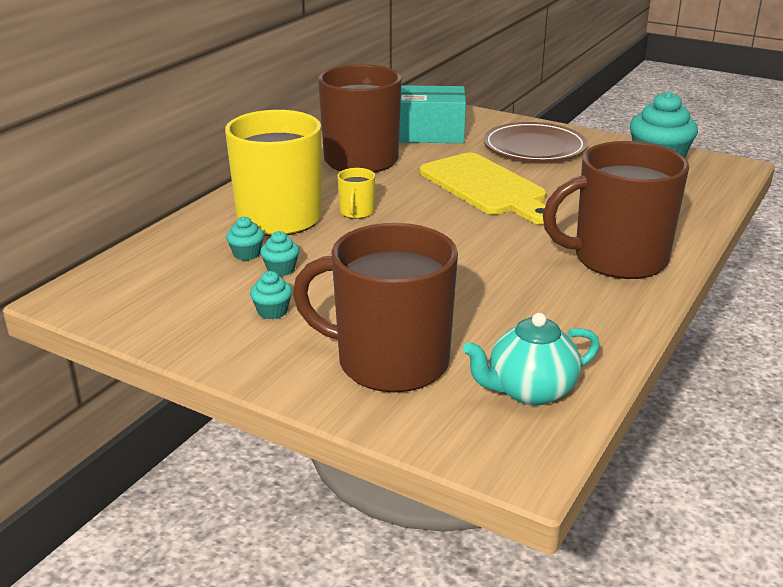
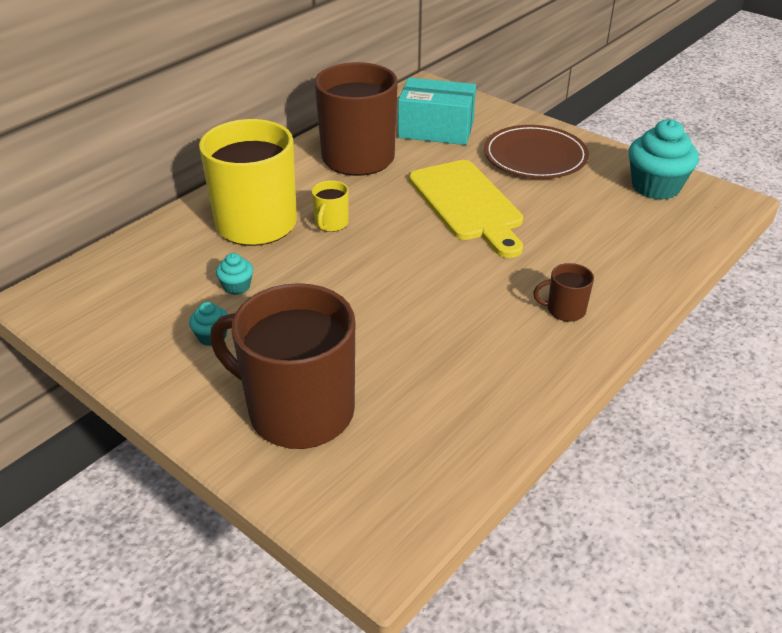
camera: 10 degrees right, 10 degrees up
turquoise cupcake [226,216,264,260] -> none
turquoise teapot [463,313,600,406] -> none
brown mug [543,141,689,279] -> brown mug [533,263,594,322], size x0.41

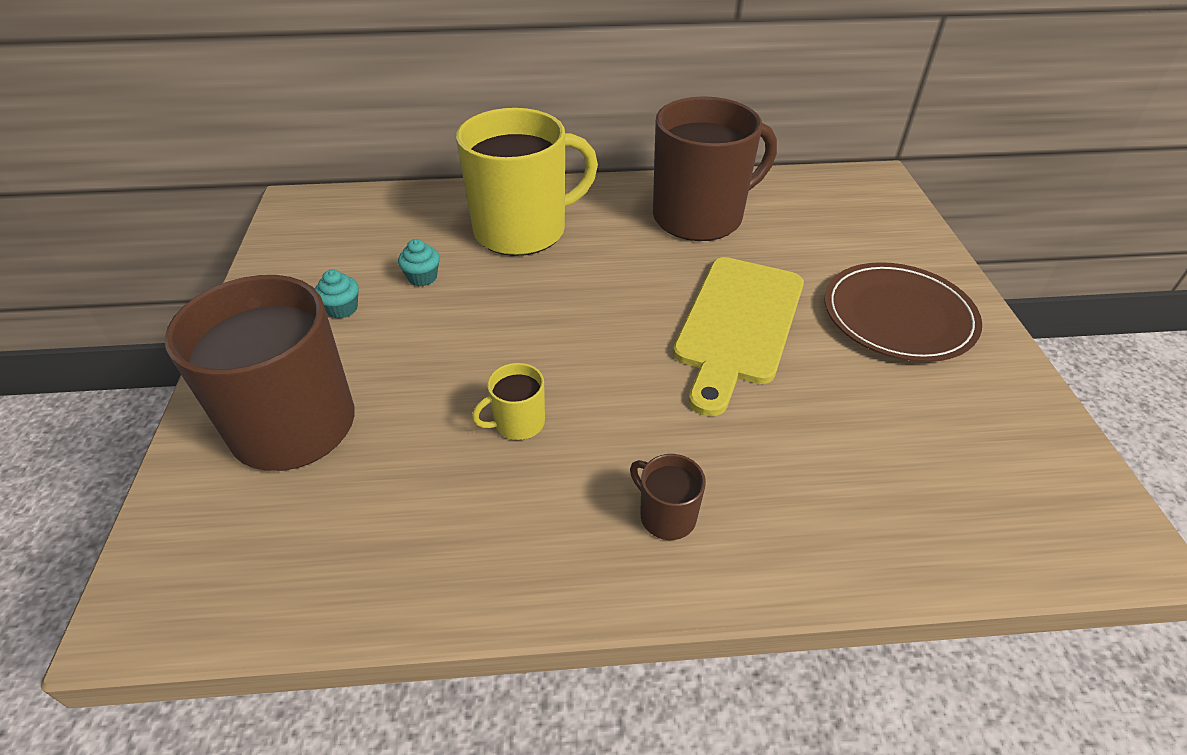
camera: 45 degrees right, 5 degrees up
yellow mug [312,180,349,232] -> yellow mug moved to [472,363,545,440]
turquoise box [398,78,476,145] -> none
turquoise cupcake [629,119,699,200] -> none

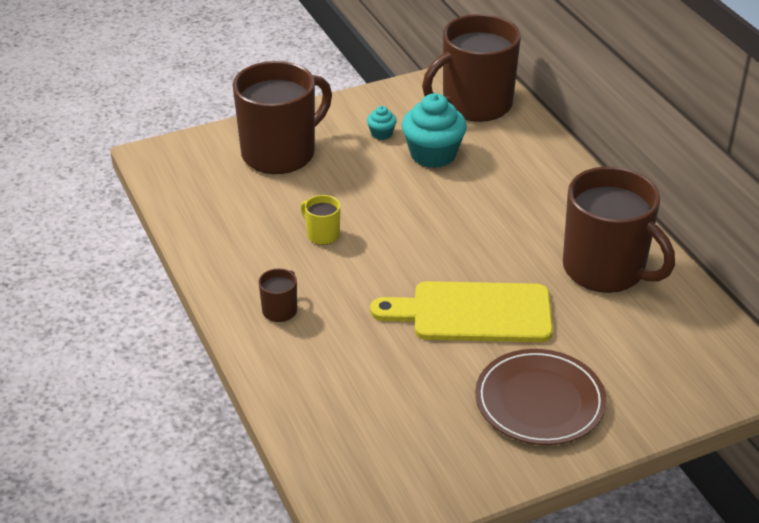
camera: 70 degrees right, 5 degrees down
turquoise cupcake [398,239,440,286] -> turquoise cupcake [402,93,467,168], size x2.12
yellow mug [456,108,598,256] -> none
none -> brown mug [422,14,521,122]

